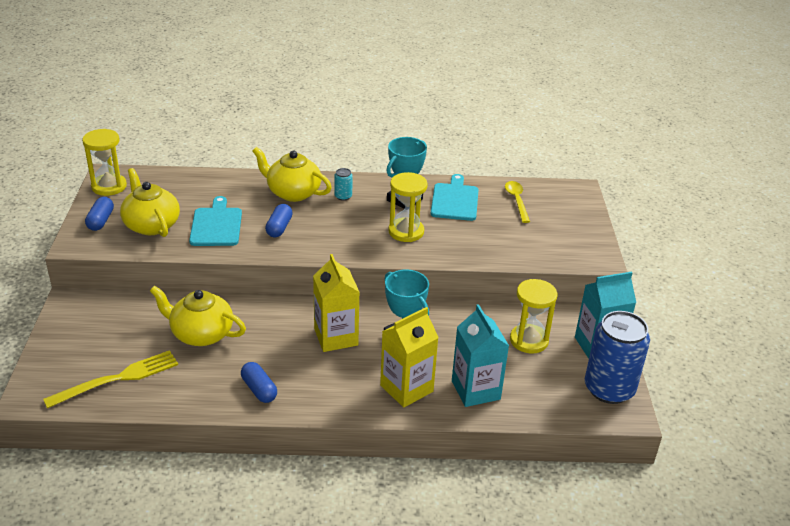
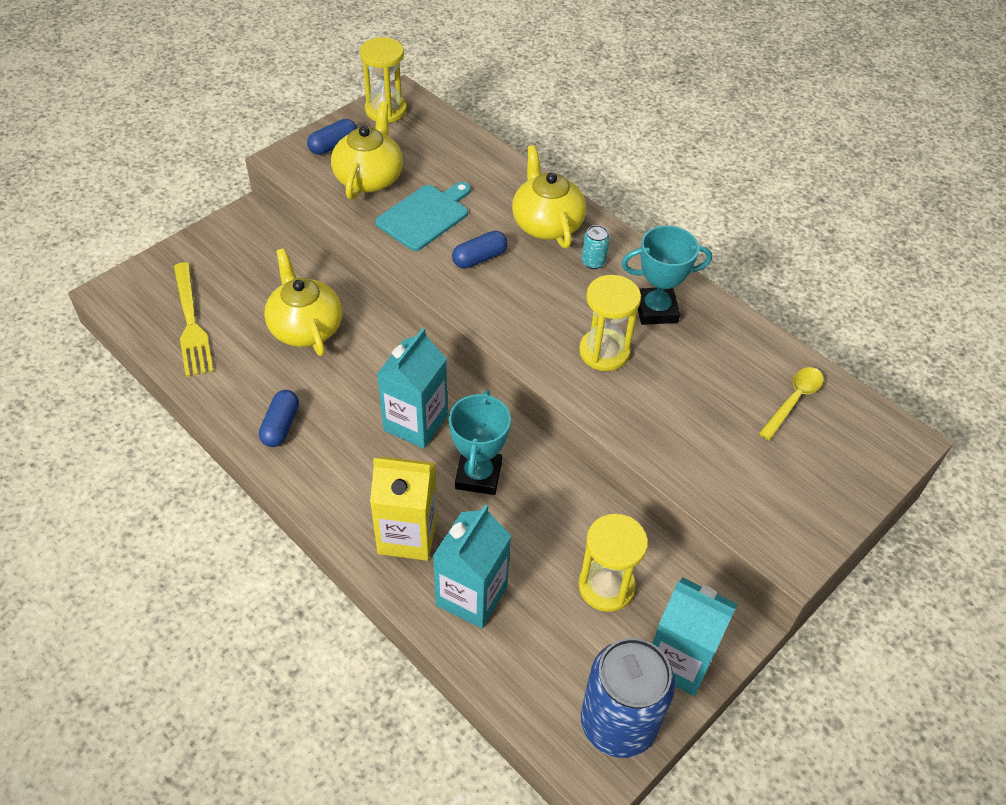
camera: 45 degrees right, 15 degrees up
yellow fork [43,350,178,408] -> yellow fork turned 60 degrees clockwise [174,262,214,377]
yellow carton [313,254,360,352] -> turquoise carton [377,328,448,449]
turquoise cutting board [431,174,479,221] -> none

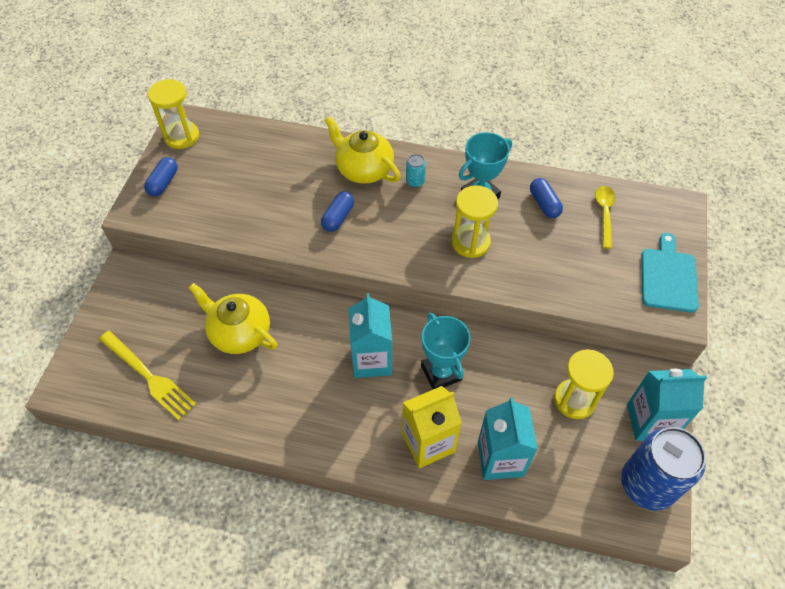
camera: 30 degrees left, 5 degrees up
blue capsule [259,390,299,447] -> blue capsule moved to [530,178,563,218]
yellow teapot [331,102,403,200] -> none
turquoise cutting board [375,182,471,251] -> turquoise cutting board moved to [641,233,699,313]

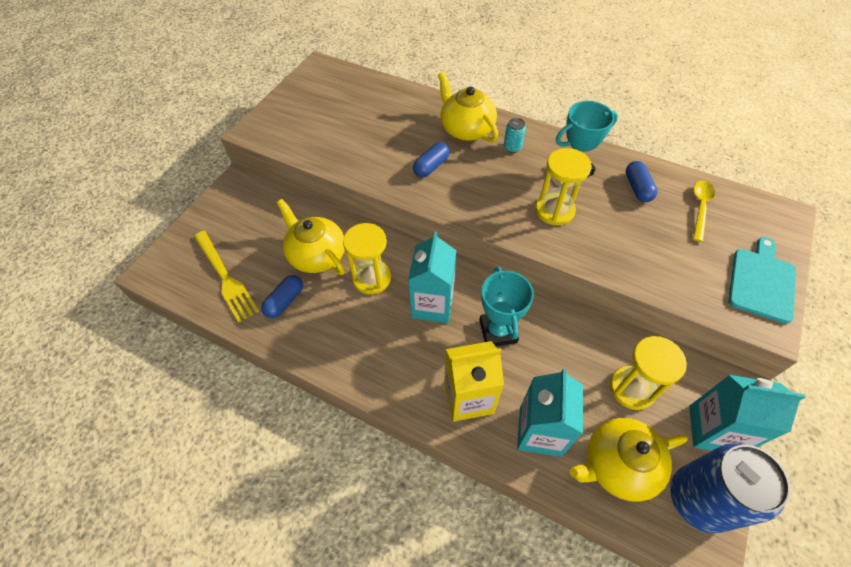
camera: 15 degrees right, 0 degrees up
blue capsule [144,157,178,196] -> blue capsule moved to [261,275,303,318]
yellow hourglass [148,79,199,149] -> yellow hourglass moved to [343,223,391,295]
none -> yellow teapot [570,418,688,502]

